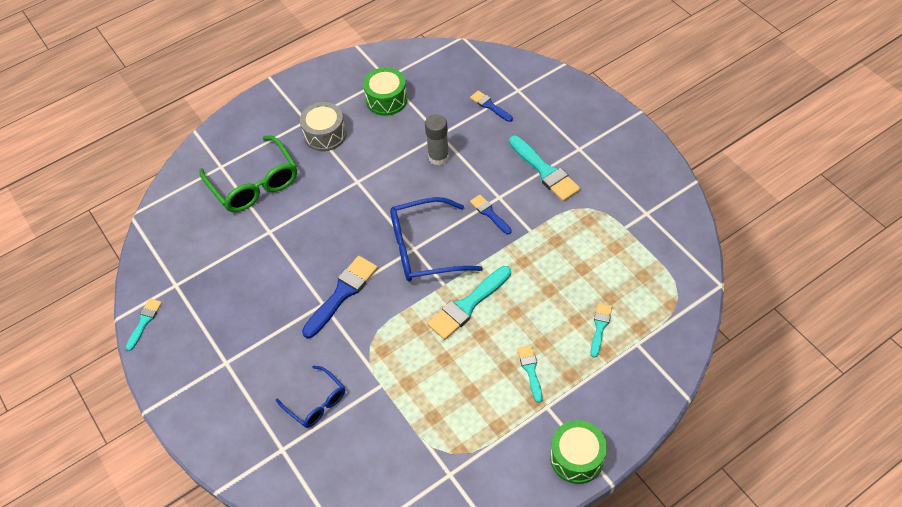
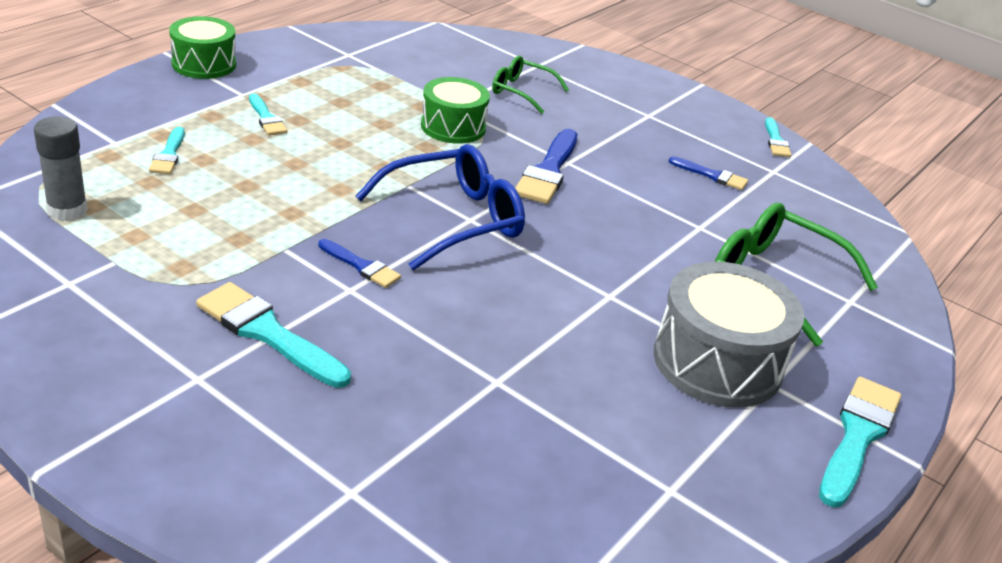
camera: 155 degrees right, 20 degrees down
blue glasses [276,365,345,428] -> green glasses [492,56,569,114]
grey drum [300,102,346,151] -> grey drum [654,262,804,408], size x1.54
green drum [363,67,407,116] -> green drum moved to [421,77,490,144]
grey glue stick [425,114,449,166] -> grey glue stick moved to [34,116,88,221]
turquoise brush [427,266,511,340] -> turquoise brush moved to [819,377,901,507]
blue brush [470,90,513,122] -> blue brush moved to [669,156,748,190]

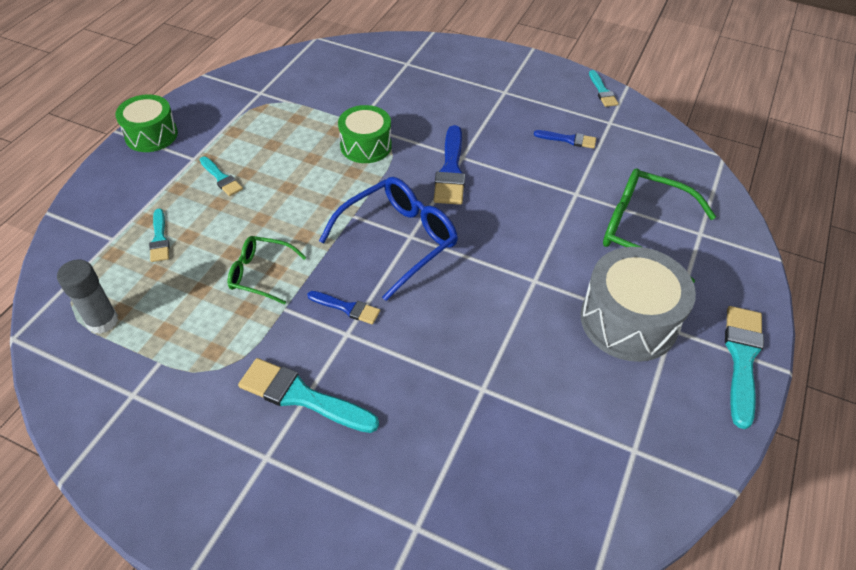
camera: 10 degrees left, 15 degrees up
green glasses [492,56,569,114] -> green glasses moved to [228,236,307,305]

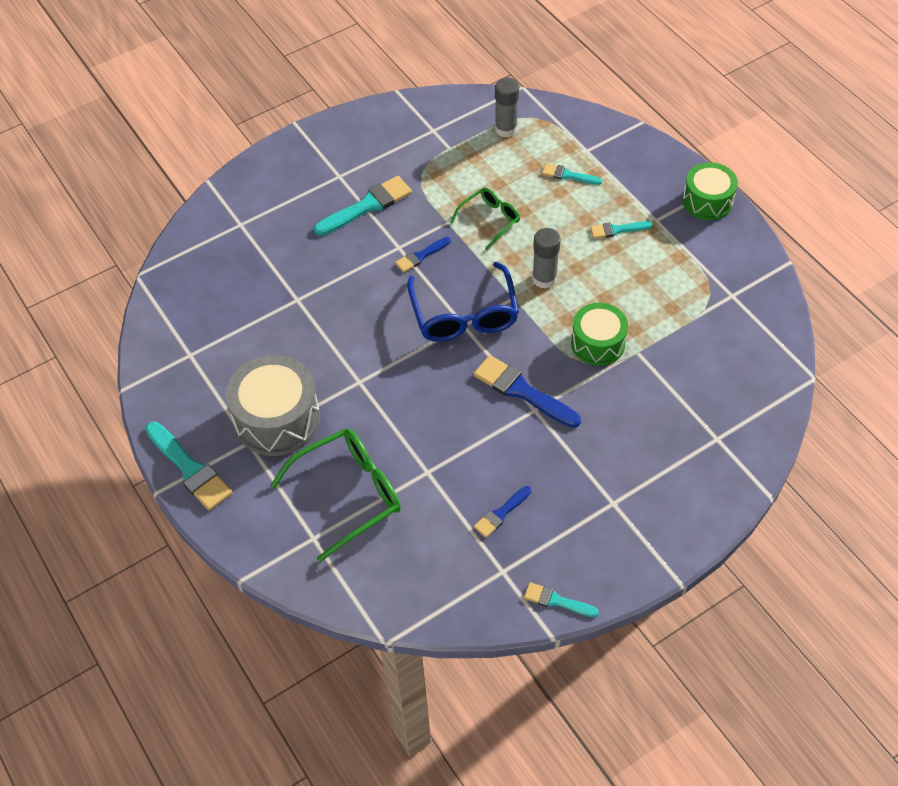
camera: 125 degrees right, 5 degrees up
none -> grey glue stick [532,228,561,289]

